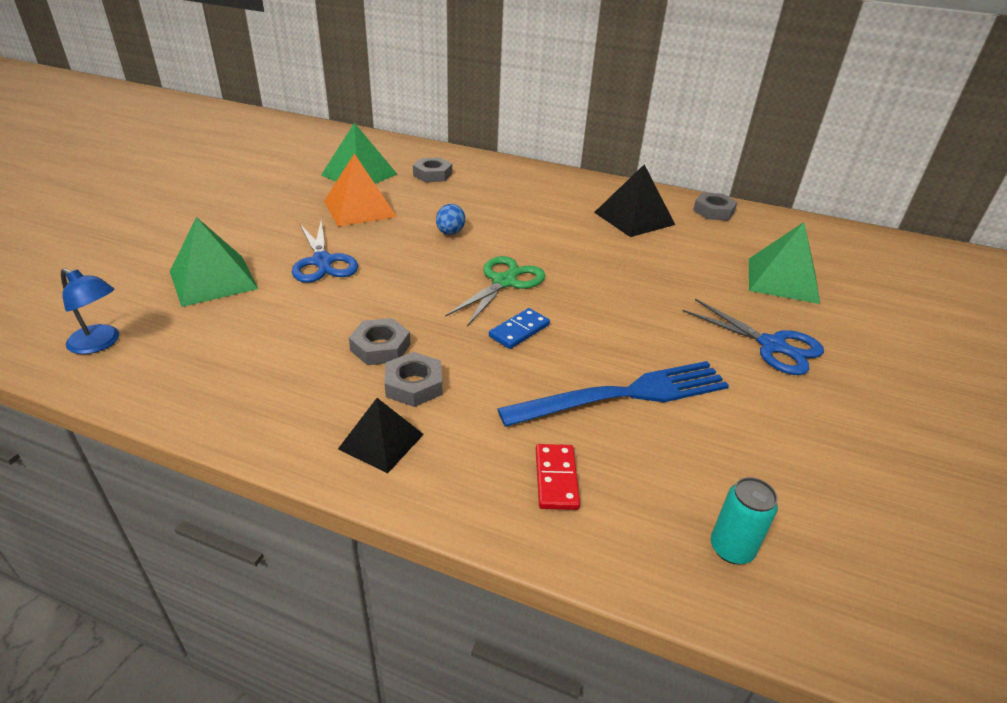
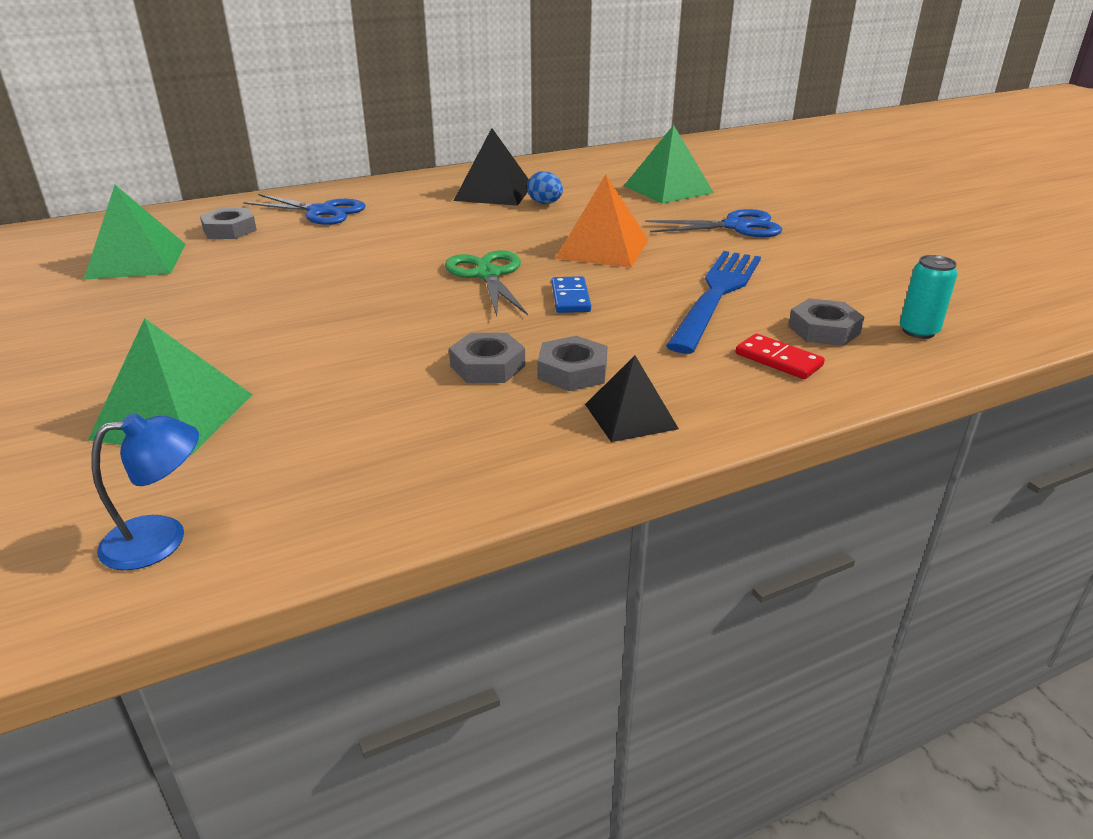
camera: 45 degrees left, 5 degrees down
blue scissors [292,221,358,283] -> blue scissors moved to [243,194,366,225]
orange pyramid [324,153,397,227] -> orange pyramid moved to [555,175,648,268]
blue egg [436,204,465,235] -> blue egg moved to [527,171,563,204]
grey nut [693,193,738,220] -> grey nut moved to [788,298,864,346]

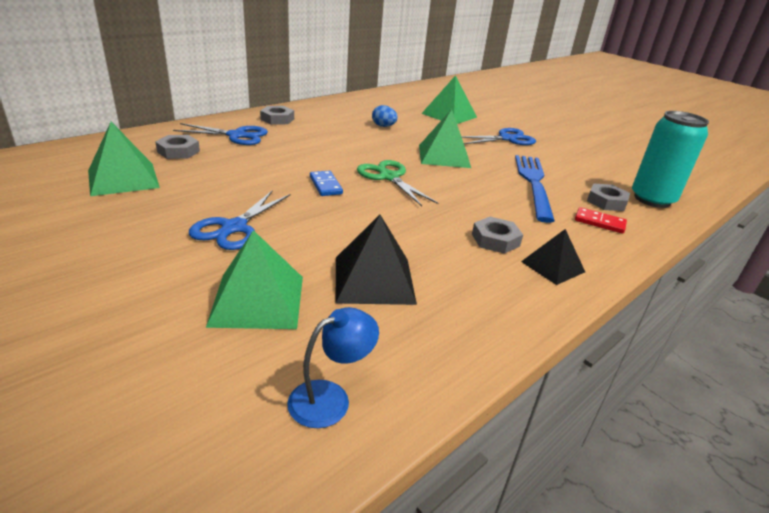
camera: 20 degrees left, 0 degrees up
grey nut [449,333,525,383] -> grey nut moved to [260,106,294,125]
black pyramid [454,128,529,206] -> black pyramid moved to [336,215,417,305]
blue domino [551,276,591,313] -> blue domino moved to [310,171,343,196]
orange pyramid [555,175,648,268] -> green pyramid [419,109,471,168]
turquoise can [899,255,958,339] -> turquoise can [632,111,709,208], size x1.97
none -> blue scissors [189,191,291,250]

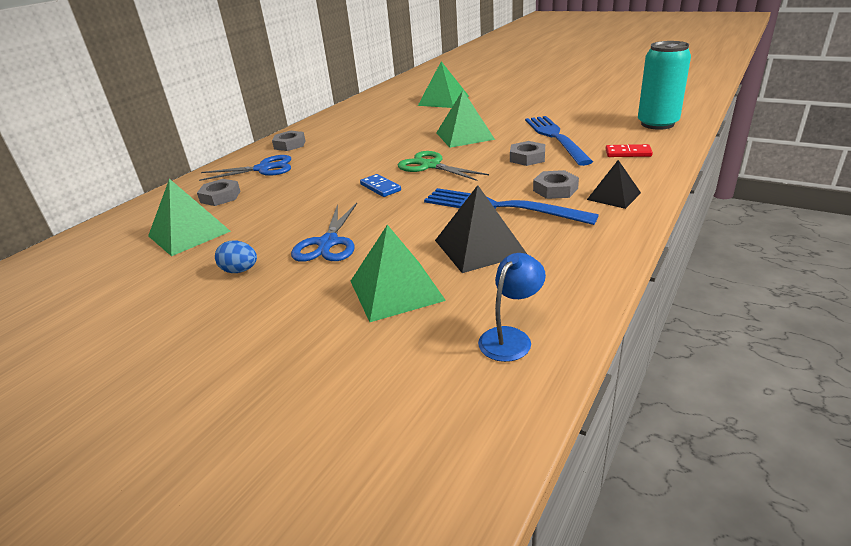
camera: 10 degrees left, 0 degrees up
blue egg [372,105,398,127] -> blue egg moved to [215,241,257,273]
blue scissors [461,128,536,145] -> none
grey nut [587,183,630,211] -> grey nut moved to [510,141,545,166]
none -> blue fork [424,188,599,225]

